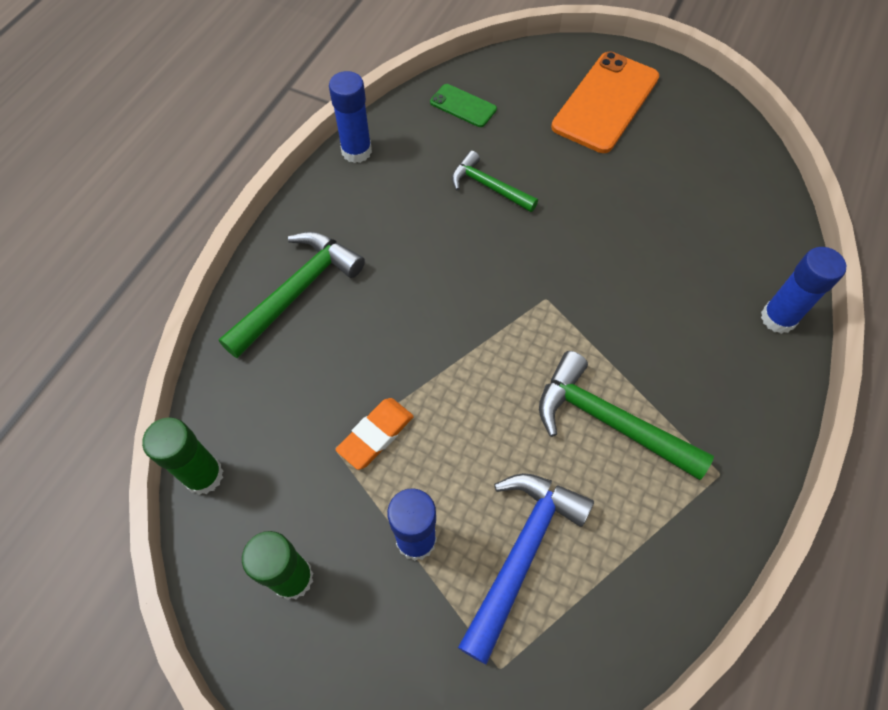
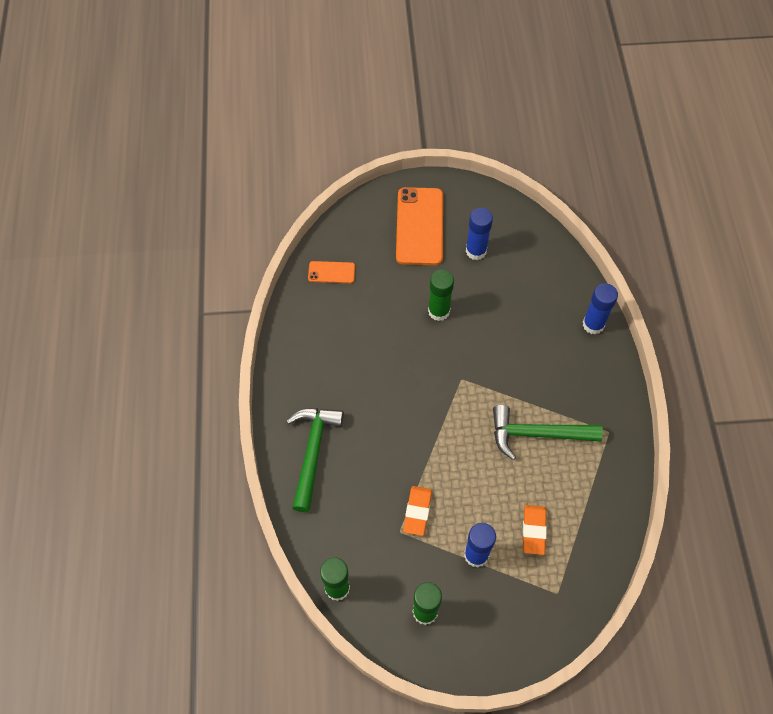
camera: 30 degrees left, 0 degrees up
blue glue stick [329,71,372,163] -> blue glue stick moved to [466,208,493,260]
green phone [430,84,497,127] -> orange phone [308,261,355,283]
green hammer [452,151,538,212] -> none
blue hammer [458,473,594,665] -> orange eraser [523,505,547,555]
none -> green glue stick [428,270,454,321]

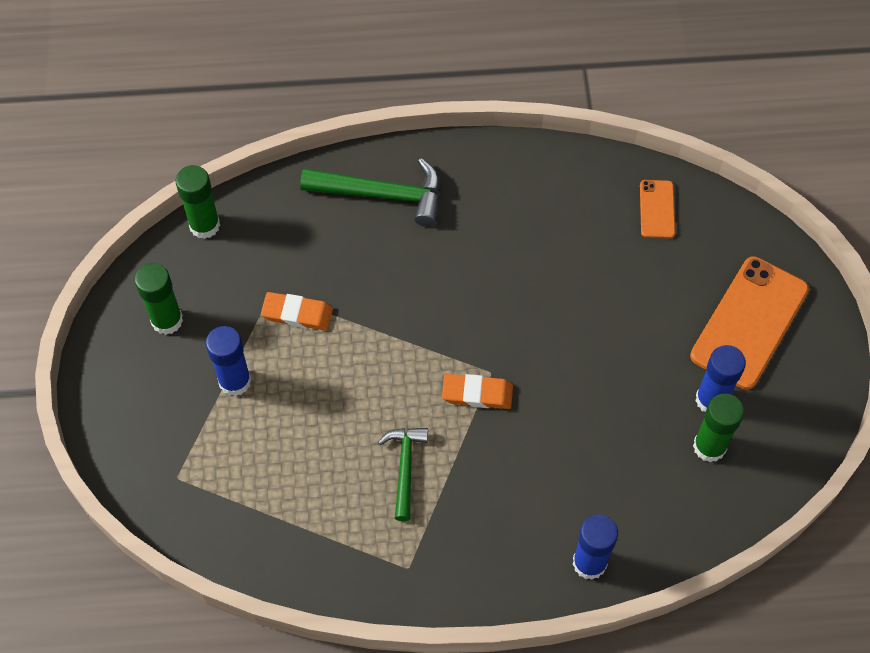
camera: 90 degrees right, 0 degrees up
orange phone [396,187,443,265] -> orange phone turned 60 degrees counterclockwise [690,256,809,390]
green glue stick [428,270,454,321] -> green glue stick moved to [693,394,744,462]
green hammer [493,405,603,460] -> green hammer [378,428,428,521], size x0.63
orange eraser [523,505,547,555] -> orange eraser moved to [442,374,513,409]

